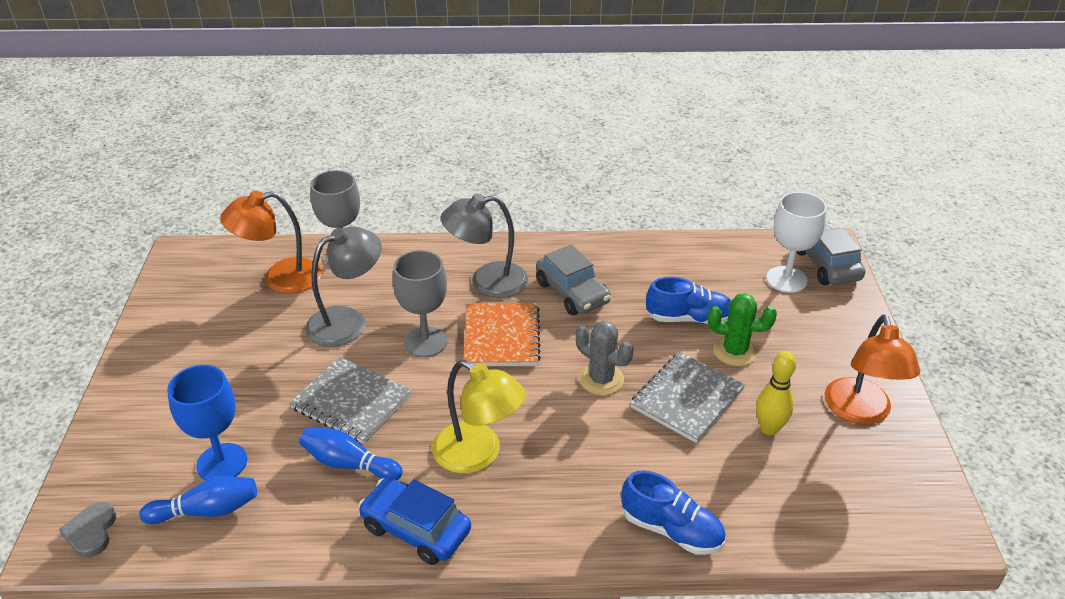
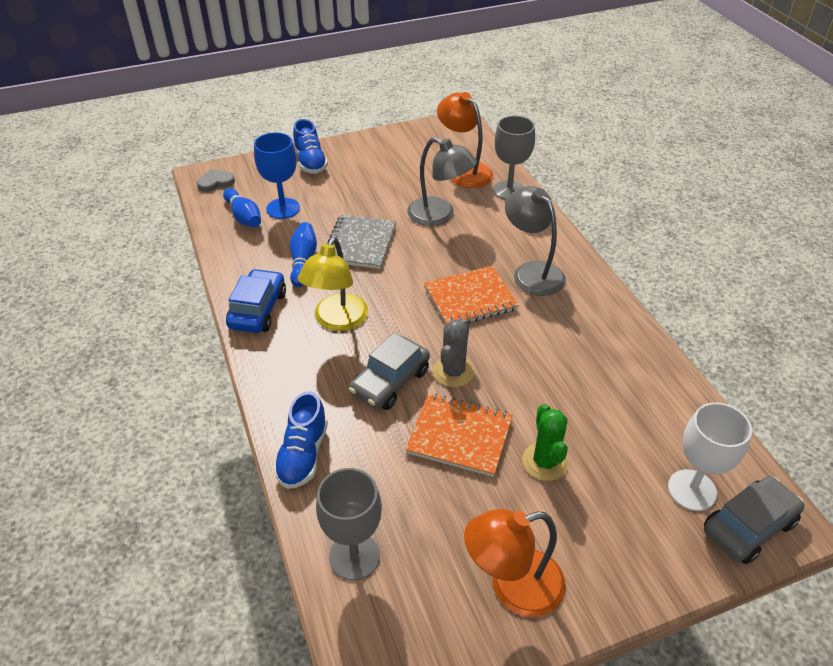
camera: 70 degrees right, 5 degrees up
grey goblet [393,250,447,357] -> grey goblet moved to [316,468,382,580]
grey car [536,244,611,315] -> grey car moved to [349,333,430,410]
grey notebook [630,352,745,443] -> orange notebook [405,394,513,477]
blue shoe [646,277,731,324] -> blue shoe moved to [293,119,328,174]
yellow bowling pin [756,351,796,435] -> none

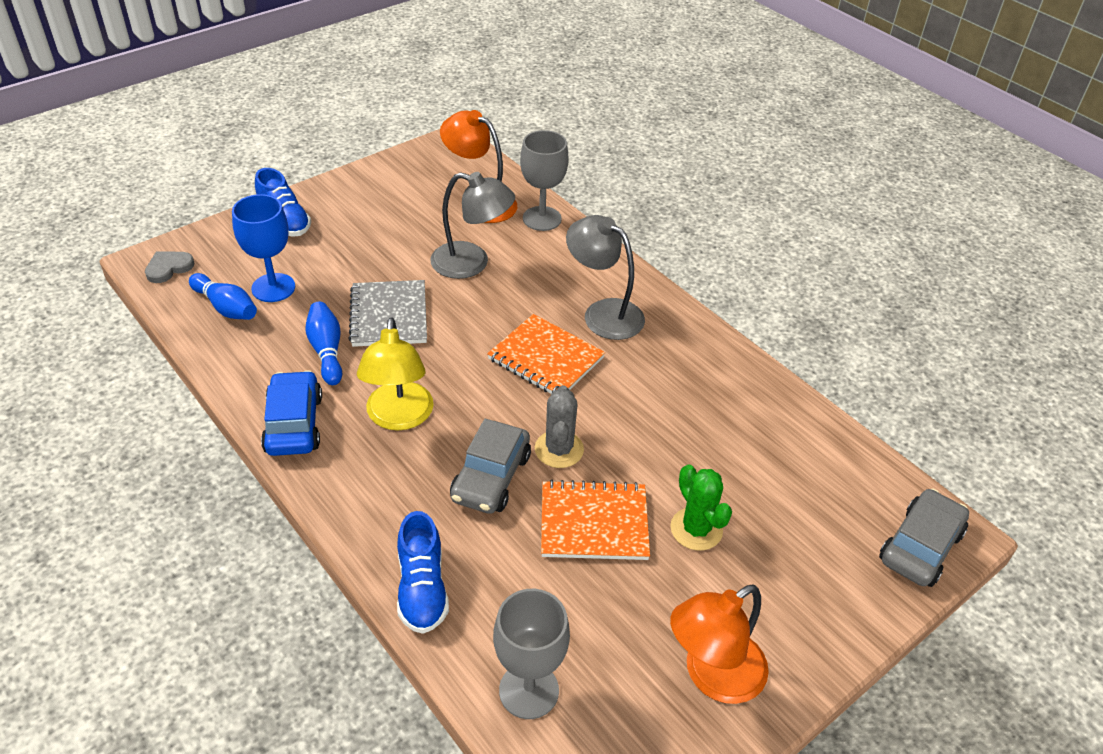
camera: 20 degrees left, 0 degrees up
orange notebook [424,266,519,324] -> orange notebook turned 75 degrees clockwise [487,314,605,394]
white goblet [668,402,752,511] -> none

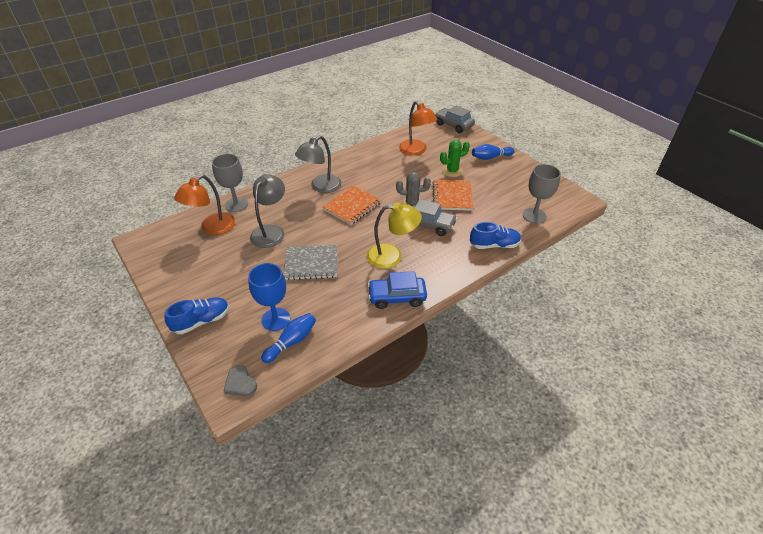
camera: 85 degrees left, 0 degrees up
blue bowling pin [306,302,342,385] -> blue bowling pin moved to [472,144,515,160]
orange lamp [670,584,769,704] -> orange lamp moved to [399,101,438,155]

